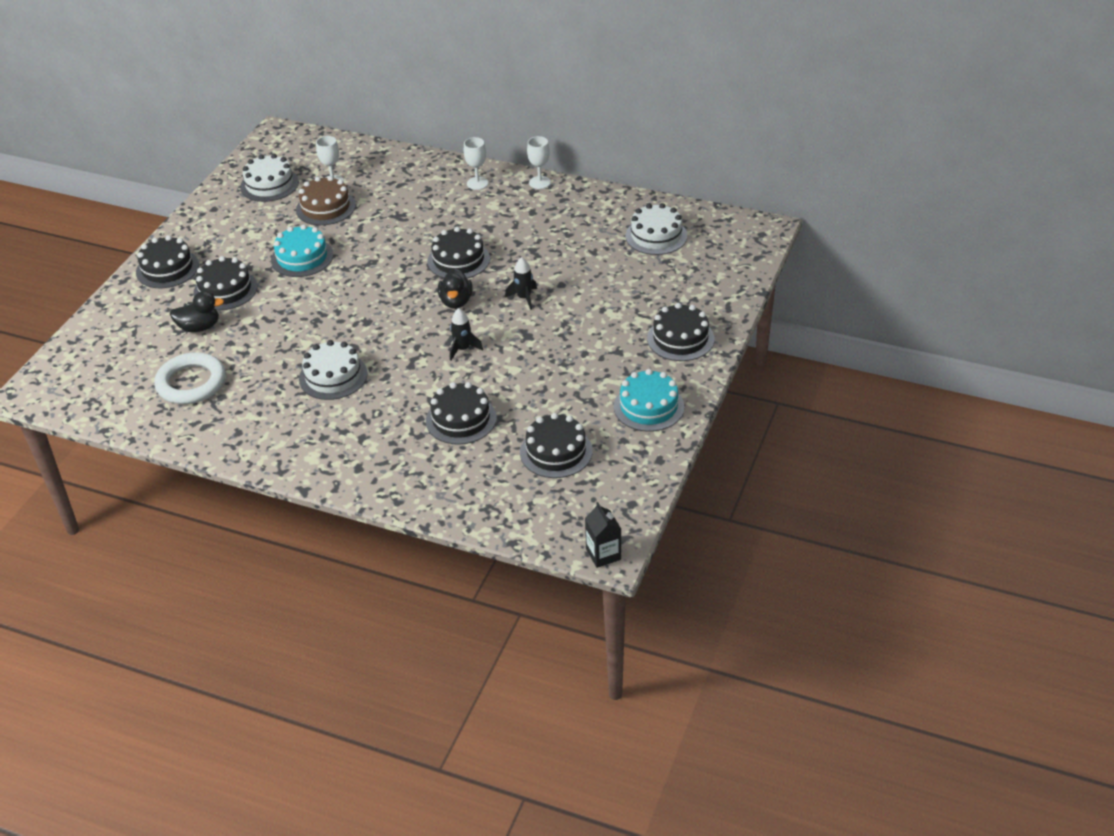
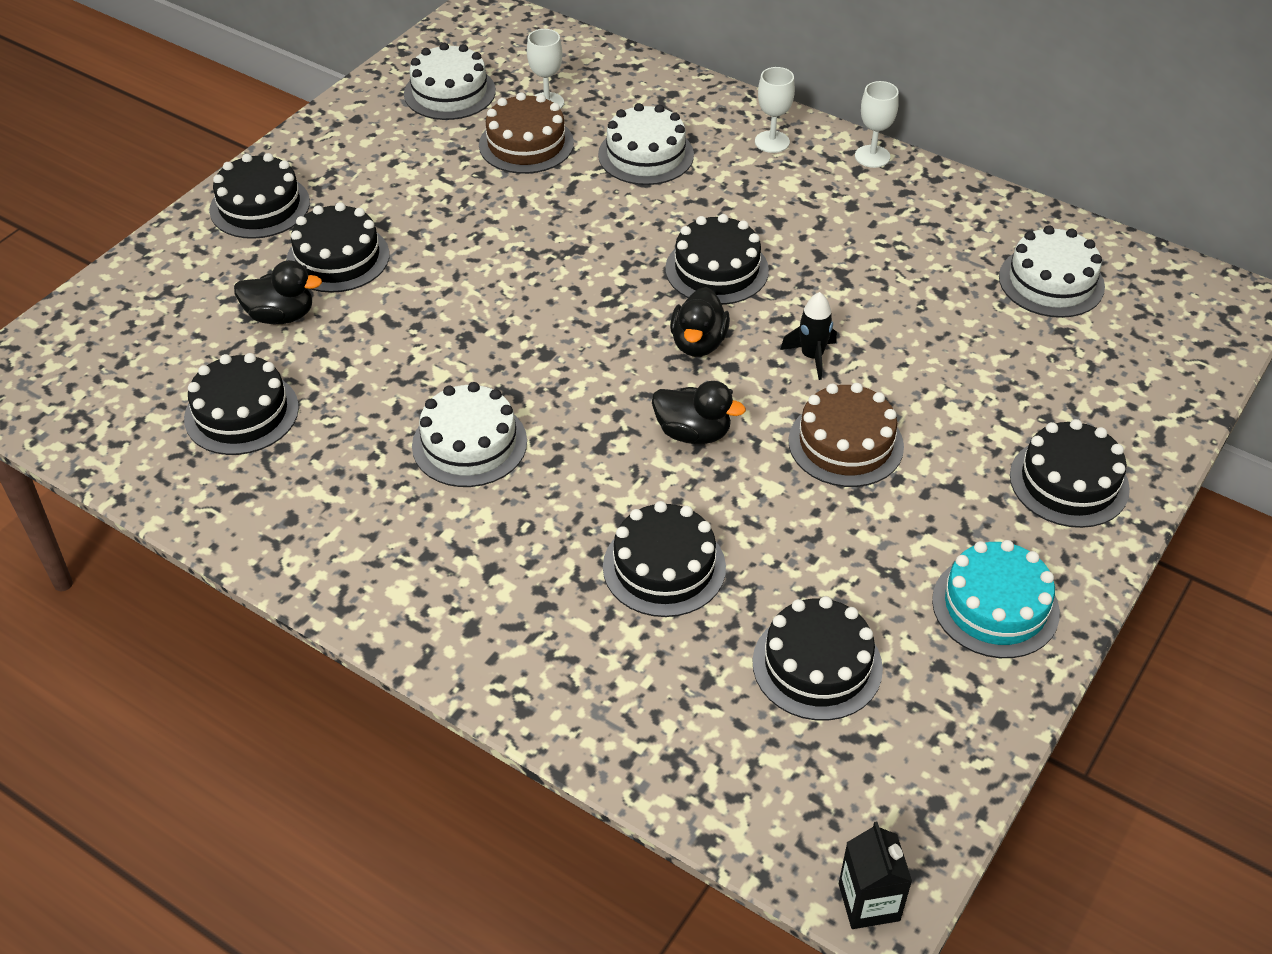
camera: 10 degrees right, 5 degrees up
white ring [154,352,226,404] -> black cake [184,353,299,455]
turquoise cake [271,224,333,277] -> none
black rocket [450,308,483,361] -> black duck [652,381,746,444]
none -> white cake [598,103,694,185]
none -> brown cake [788,383,904,487]

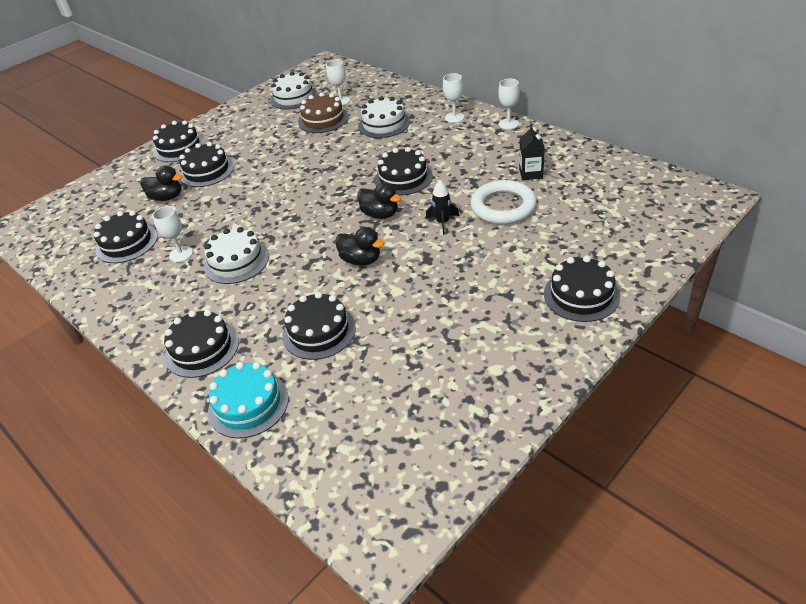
camera: 15 degrees right, 5 degrees down
black duck [670,287,730,357] -> black duck turned 75 degrees counterclockwise [357,182,401,219]
black cake [753,596,883,721] -> black cake moved to [164,310,239,378]
brown cake [788,383,904,487] -> none
black carton [839,821,912,929] -> black carton moved to [519,125,545,180]
turquoise cake [932,540,1060,658] -> turquoise cake moved to [208,362,289,439]
white cake [999,225,1105,318] -> none
none -> white goblet [152,206,193,262]
none -> white ring [471,180,537,224]

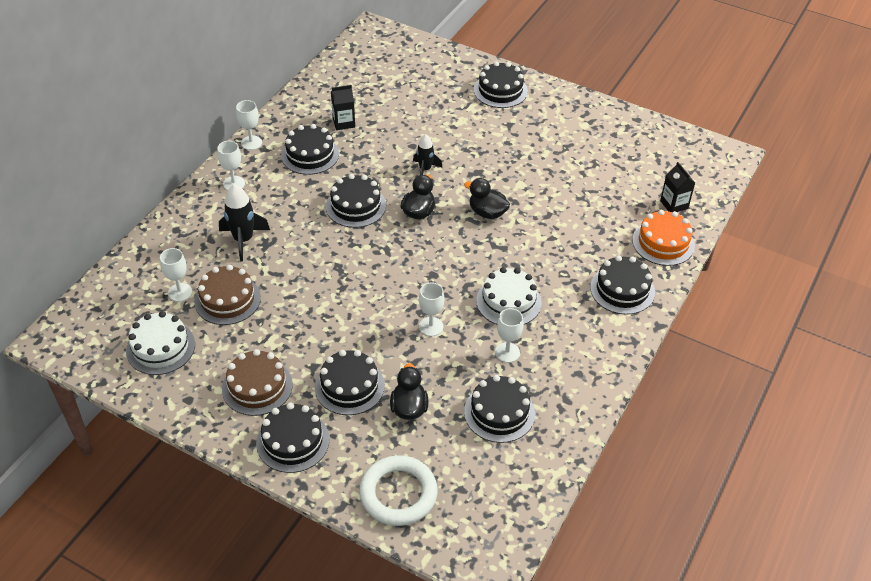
camera: 110 degrees left, 5 degrees up
turquoise cake [208,362,289,439] -> orange cake [632,210,695,266]
black cake [282,292,356,360] -> black cake moved to [281,124,339,175]
black duck [335,227,384,266] -> black duck turned 75 degrees counterclockwise [464,178,510,219]
white cake [358,96,410,138] -> black rocket [219,184,270,262]
white ring [471,180,537,224] -> white ring moved to [359,455,438,526]
none -> brown cake [222,349,292,416]
none -> white goblet [419,282,445,336]
none -> black carton [660,162,695,212]

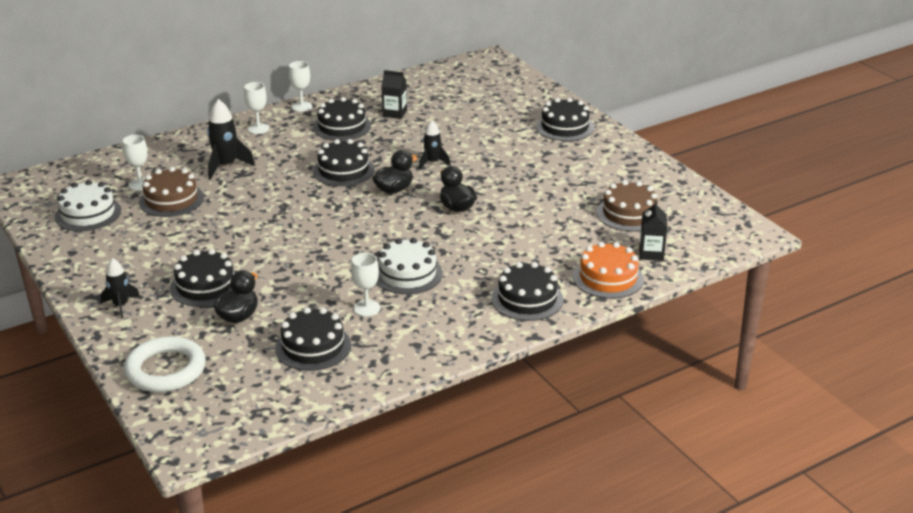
camera: 30 degrees right, 15 degrees down
brown cake [222,349,292,416] -> brown cake moved to [597,180,658,232]
black cake [256,403,330,473] -> black rocket [101,258,140,318]
white goblet [419,282,445,336] -> none

